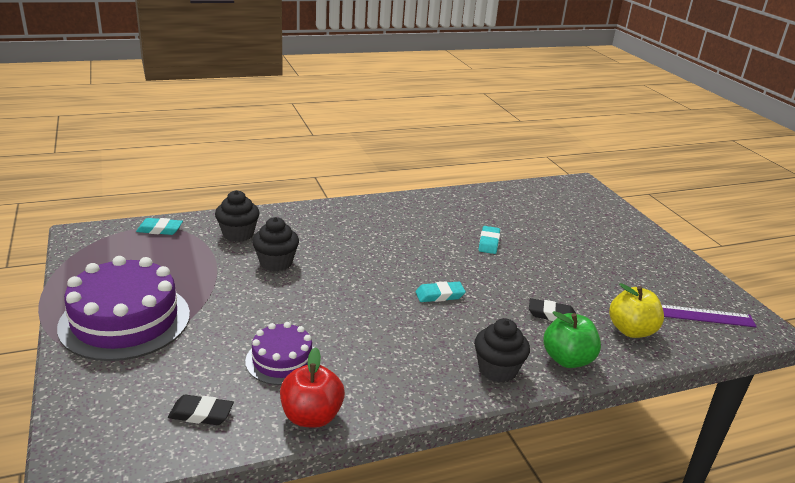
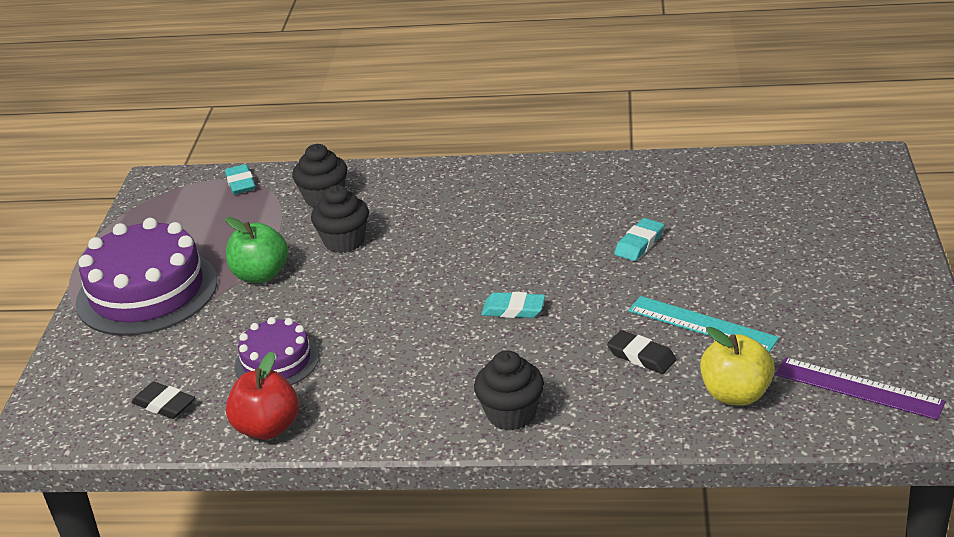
camera: 30 degrees right, 5 degrees up
turquoise eraser [136,218,183,235] -> turquoise eraser turned 45 degrees clockwise [225,164,255,195]
green apple [543,311,601,368] -> green apple moved to [226,217,288,283]
none -> turquoise ruler [628,296,779,352]

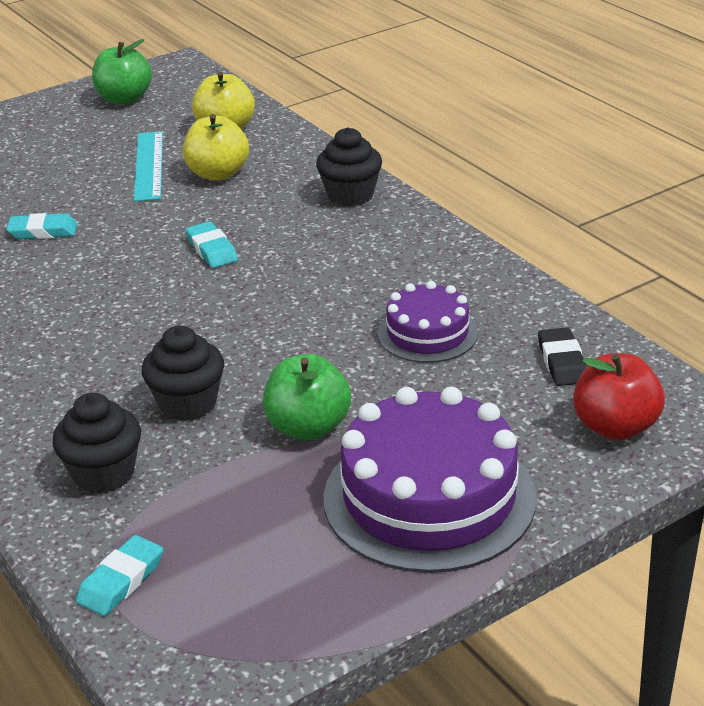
camera: 130 degrees left, 0 degrees up
red apple [226,351,299,440] -> red apple moved to [573,353,665,440]
black eraser [607,330,677,374] -> yellow apple [183,114,249,181]
purple ruler [775,357,946,420] -> none
none -> green apple [92,39,152,104]

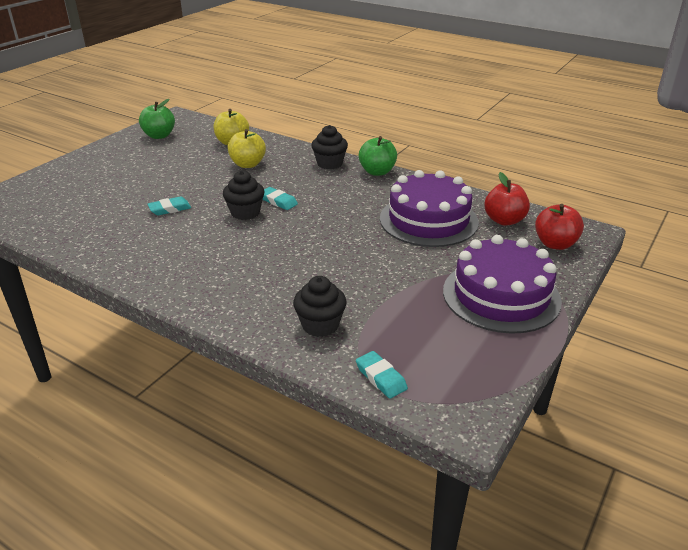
camera: 25 degrees left, 0 degrees up
turquoise eraser [76,535,163,616] -> turquoise eraser turned 45 degrees counterclockwise [356,351,408,399]
turquoise ruler [134,131,163,202] -> none
black cupcake [142,326,224,421] -> black cupcake moved to [223,171,264,220]
green apple [263,354,351,440] -> green apple moved to [358,136,397,176]
purple cake [378,281,478,363] -> purple cake [380,170,479,247], size x1.80
black eraser [538,327,587,386] -> red apple [484,172,530,226]

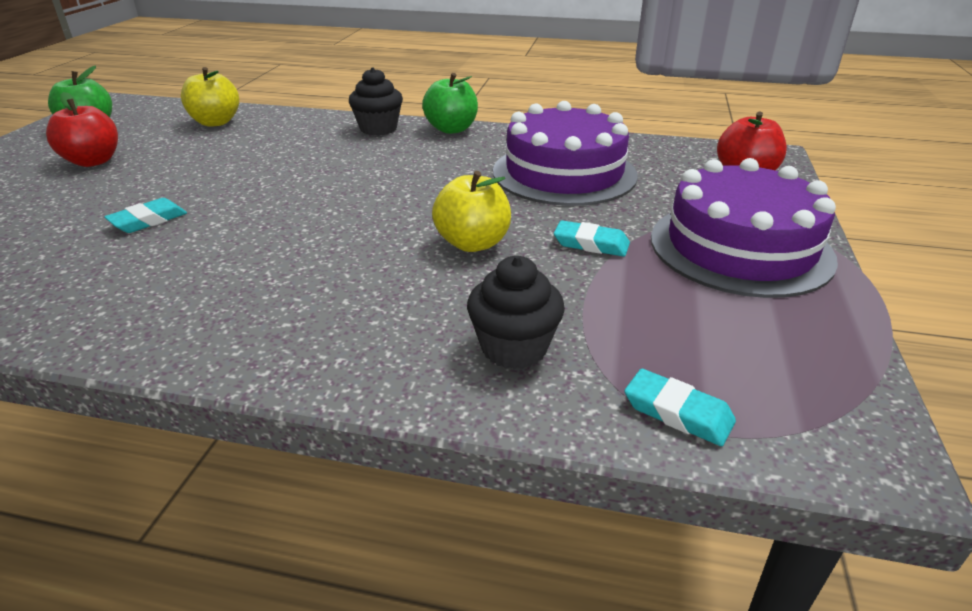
camera: 20 degrees left, 0 degrees up
black cupcake [223,171,264,220] -> none
yellow apple [228,129,266,168] -> yellow apple moved to [432,171,511,252]
turquoise eraser [263,187,298,210] -> turquoise eraser moved to [554,220,630,257]
red apple [484,172,530,226] -> red apple moved to [46,92,118,167]

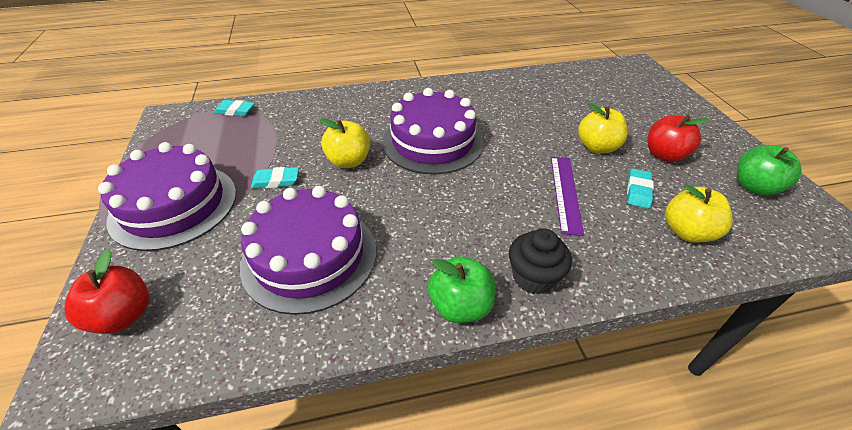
camera: 155 degrees right, 10 degrees up
turquoise eraser [104,198,187,233] -> turquoise eraser moved to [627,169,654,209]
black cupcake [467,256,565,369] -> none
none -> purple cake [382,88,484,175]
none -> purple ruler [551,157,584,236]
none -> yellow apple [578,103,628,154]

